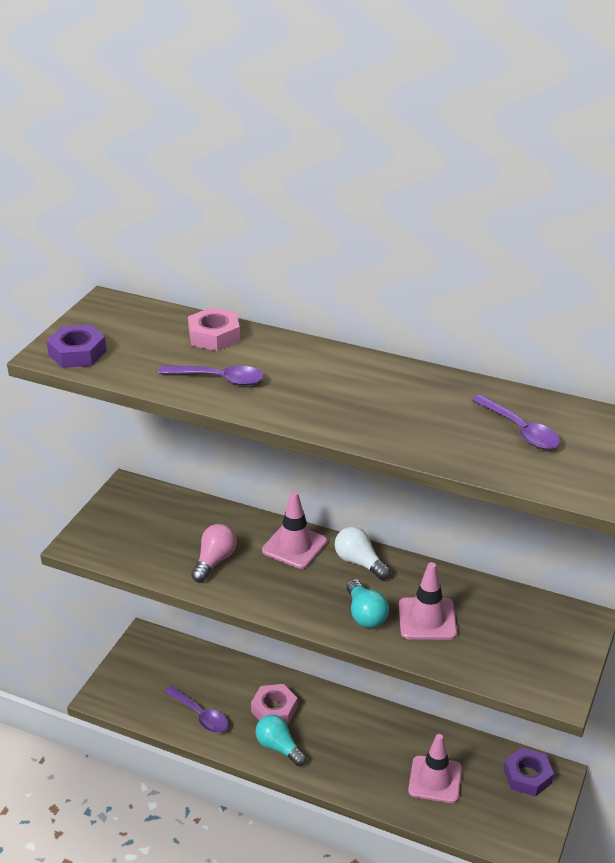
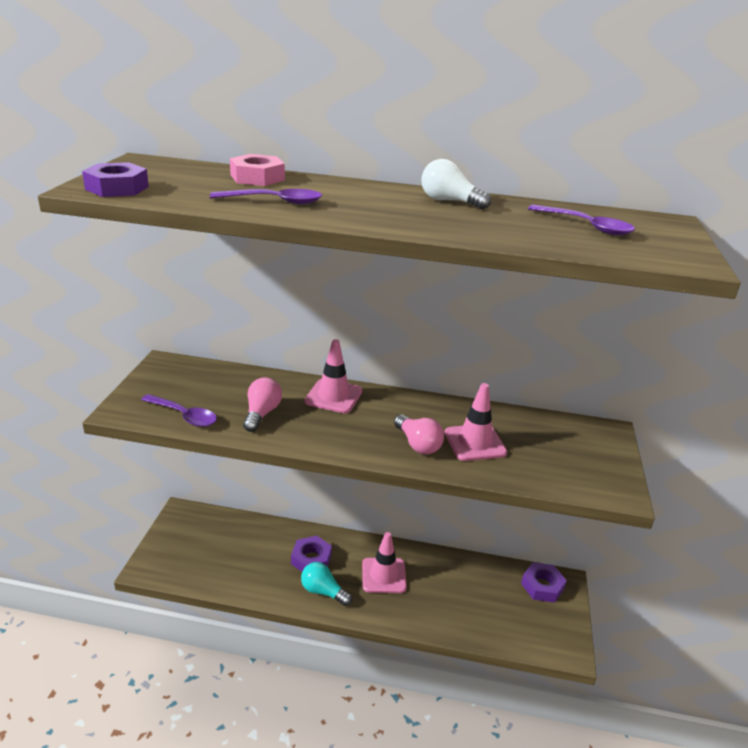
camera: 15 degrees left, 5 degrees down
purple spoon [164,686,229,733] -> purple spoon moved to [141,394,217,427]
pink nut [251,684,297,724] -> purple nut [291,536,332,572]
white light bulb [335,527,391,580] -> white light bulb moved to [421,159,491,210]
turquoise light bulb [346,579,389,628] -> pink light bulb [394,414,444,454]
pink traffic cone [408,734,462,803] -> pink traffic cone moved to [362,532,407,593]

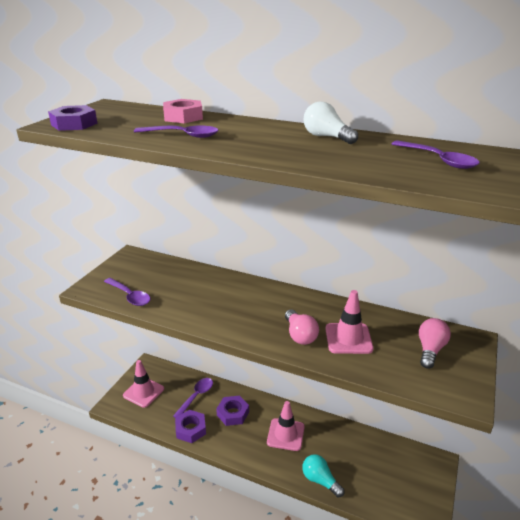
camera: 15 degrees right, 0 degrees up
pink light bulb [243,377,282,432] -> pink light bulb moved to [419,318,451,369]
turquoise light bulb [301,562,352,606] -> turquoise light bulb moved to [302,454,344,497]
pink traffic cone [305,339,362,413] -> pink traffic cone moved to [123,360,164,408]
purple nut [521,562,567,603] -> purple nut moved to [175,410,206,443]
none -> purple spoon [173,378,213,418]

